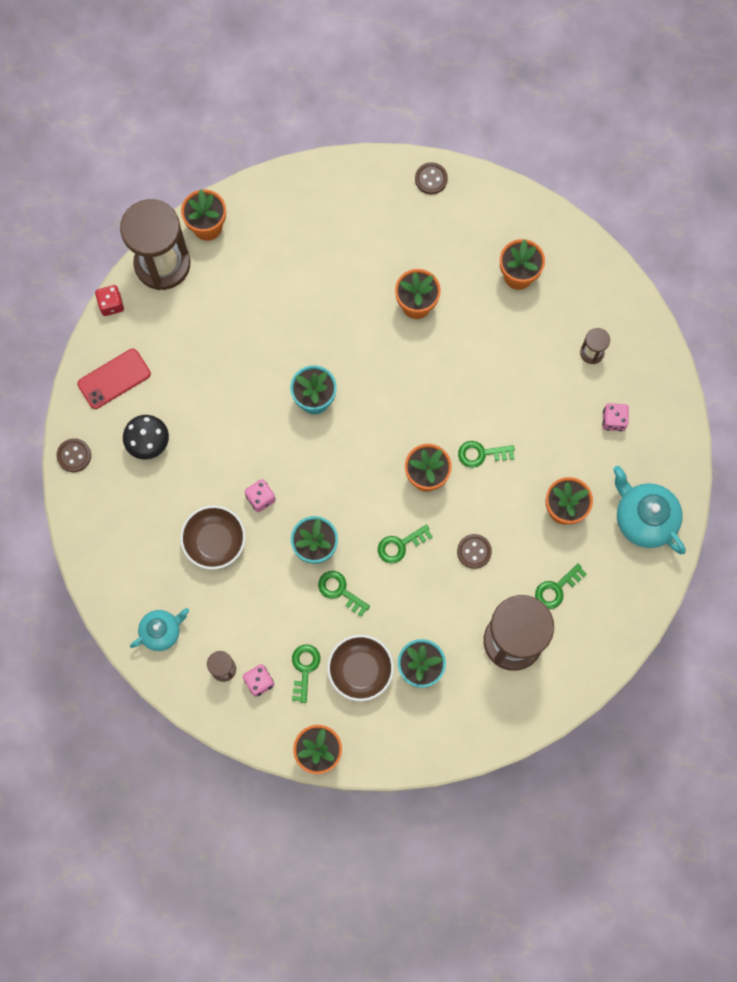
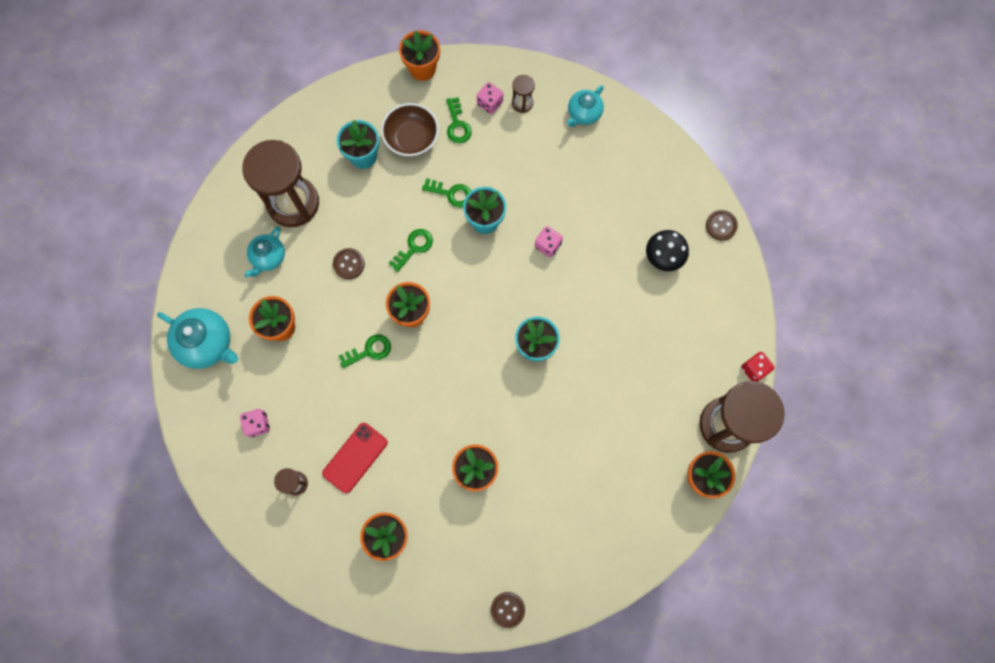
camera: 160 degrees right, 0 degrees up
red phone [77,349,151,409] -> red phone moved to [322,423,388,493]
brown bowl [180,505,246,569] -> none
green key [535,563,587,609] -> turquoise teapot [245,227,285,277]

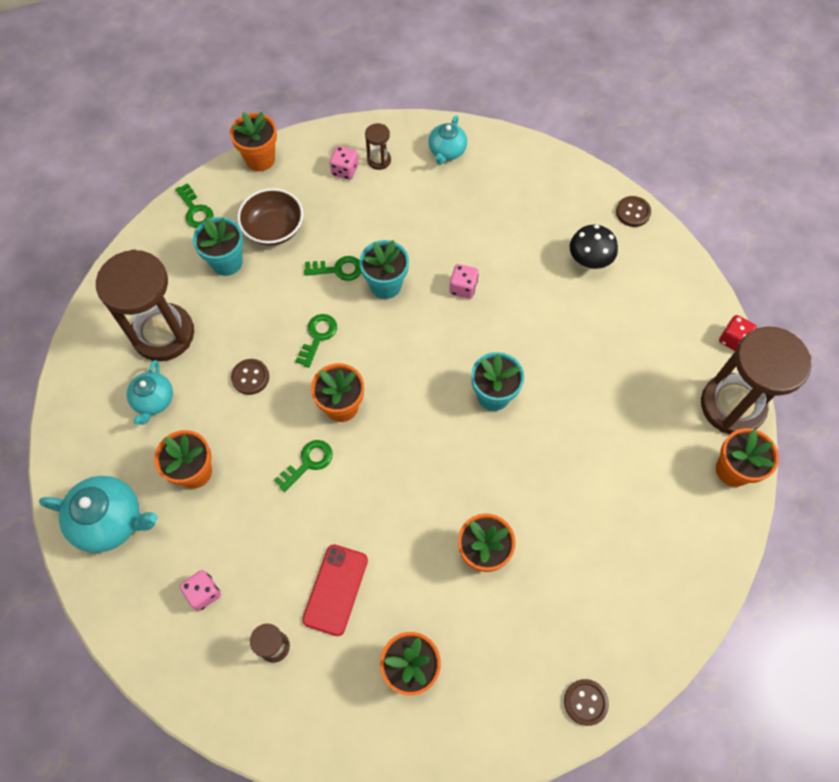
camera: 20 degrees left, 10 degrees down
green key [446,97,472,143] -> green key moved to [175,183,214,228]

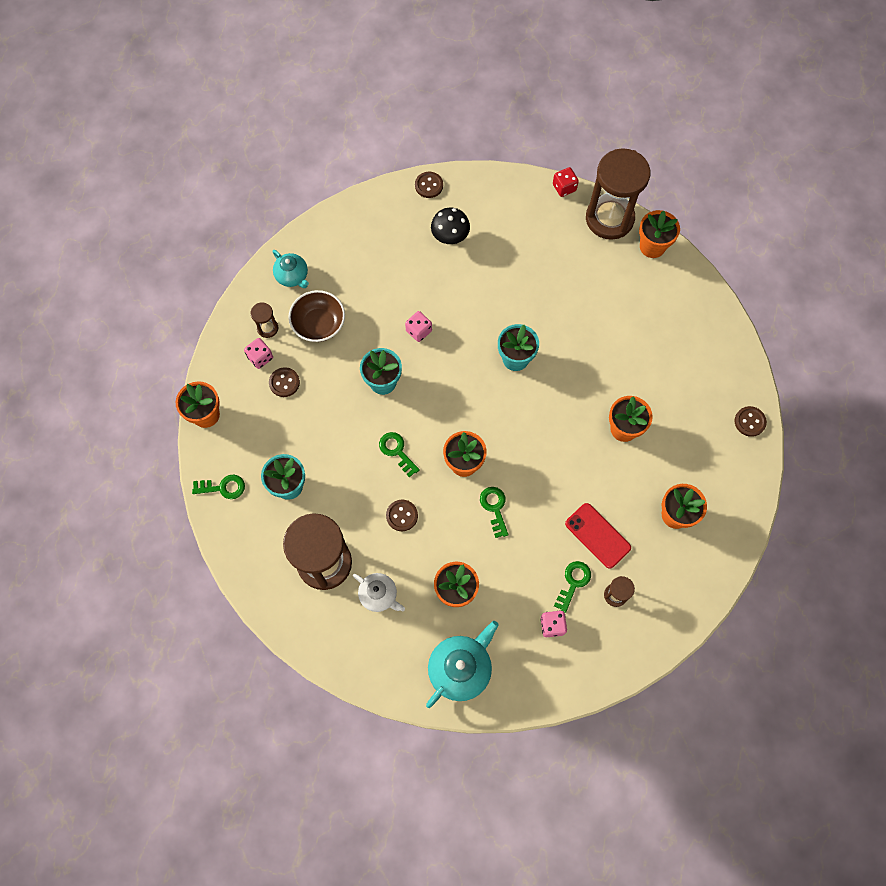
camera: 60 degrees left, 5 degrees up
turquoise teapot [127,360,173,425] -> white teapot [353,573,405,612]
brown bowl [237,188,303,246] -> brown bowl moved to [288,290,345,342]
green key [304,256,362,281] -> green key moved to [554,561,591,613]
none -> brown button [269,367,300,397]

